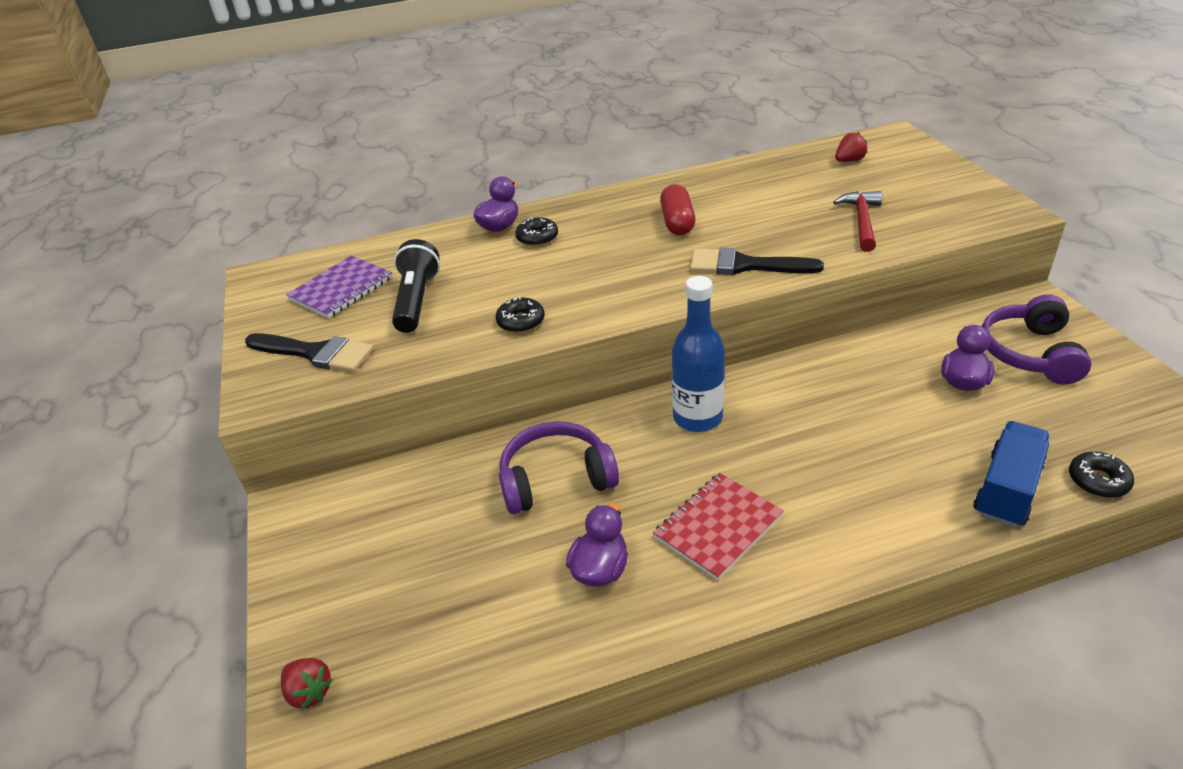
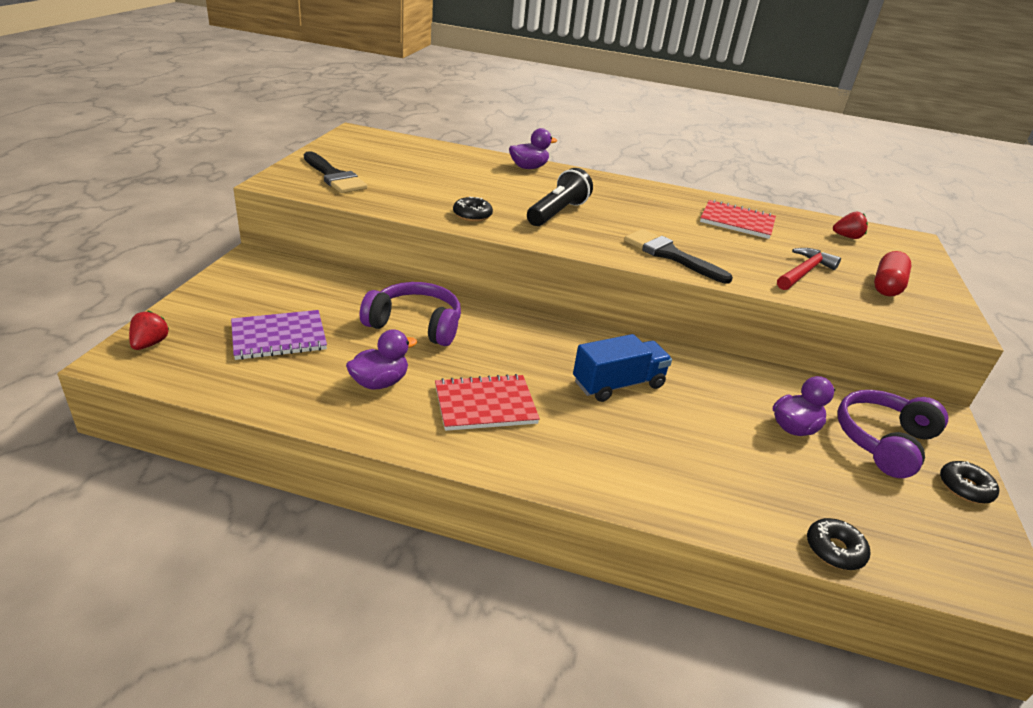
camera: 25 degrees right, 5 degrees down
red strawberry [281,658,332,709] -> red strawberry turned 150 degrees counterclockwise [129,311,170,350]
purple notebook [286,255,393,318] -> purple notebook moved to [231,310,327,360]
black flashlight [392,239,440,333] -> black flashlight moved to [527,168,593,226]
black donut [516,217,558,246] -> black donut moved to [940,461,999,504]
red capsule [660,184,695,235] -> red capsule moved to [874,251,912,297]
blue bottle [672,276,725,432] -> none
blue truck [973,421,1050,527] -> blue truck moved to [573,334,672,402]
none -> red notebook [700,200,776,239]

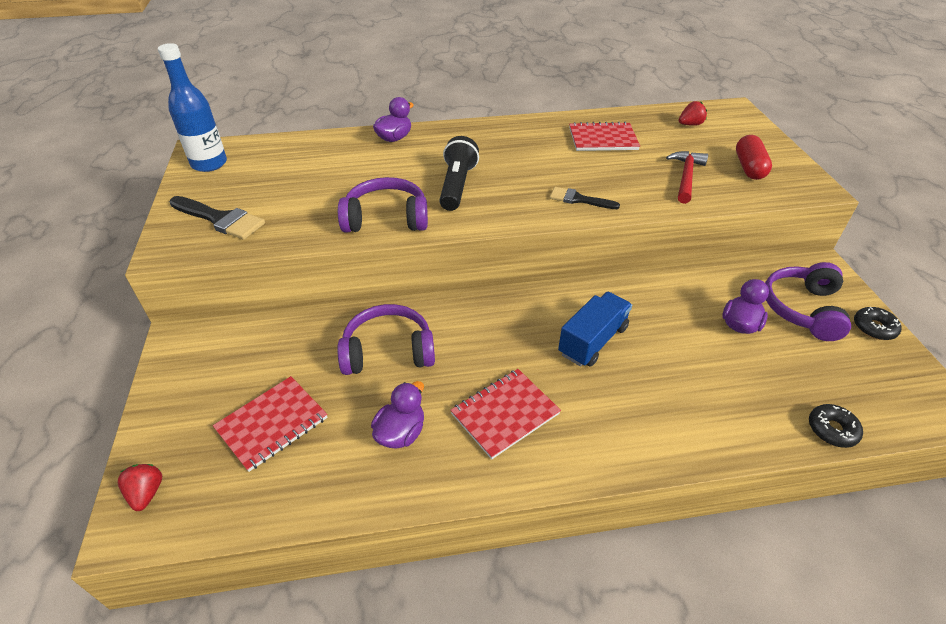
camera: 20 degrees left, 10 degrees up
purple notebook [231,310,327,360] -> red notebook [213,376,327,472]
black donut [453,196,493,222] -> purple headphones [338,177,428,232]
black brush [624,229,733,284] -> black brush [550,187,620,209], size x0.64
none -> blue bottle [158,43,227,172]

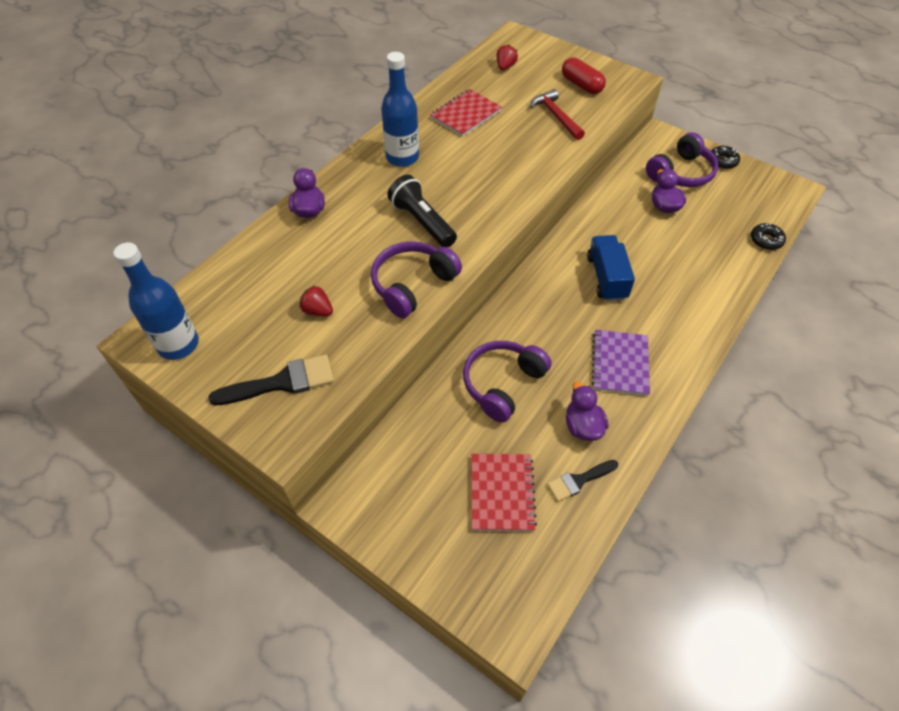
camera: 45 degrees left, 10 degrees up
red strawberry [118,464,162,511] -> red strawberry moved to [299,285,333,316]
red notebook [450,369,561,459] -> purple notebook [592,330,650,396]
black brush [550,187,620,209] -> black brush moved to [547,460,618,502]
purple headphones [765,262,851,341] -> purple headphones turned 105 degrees counterclockwise [646,132,718,187]
none -> blue bottle [381,52,419,167]

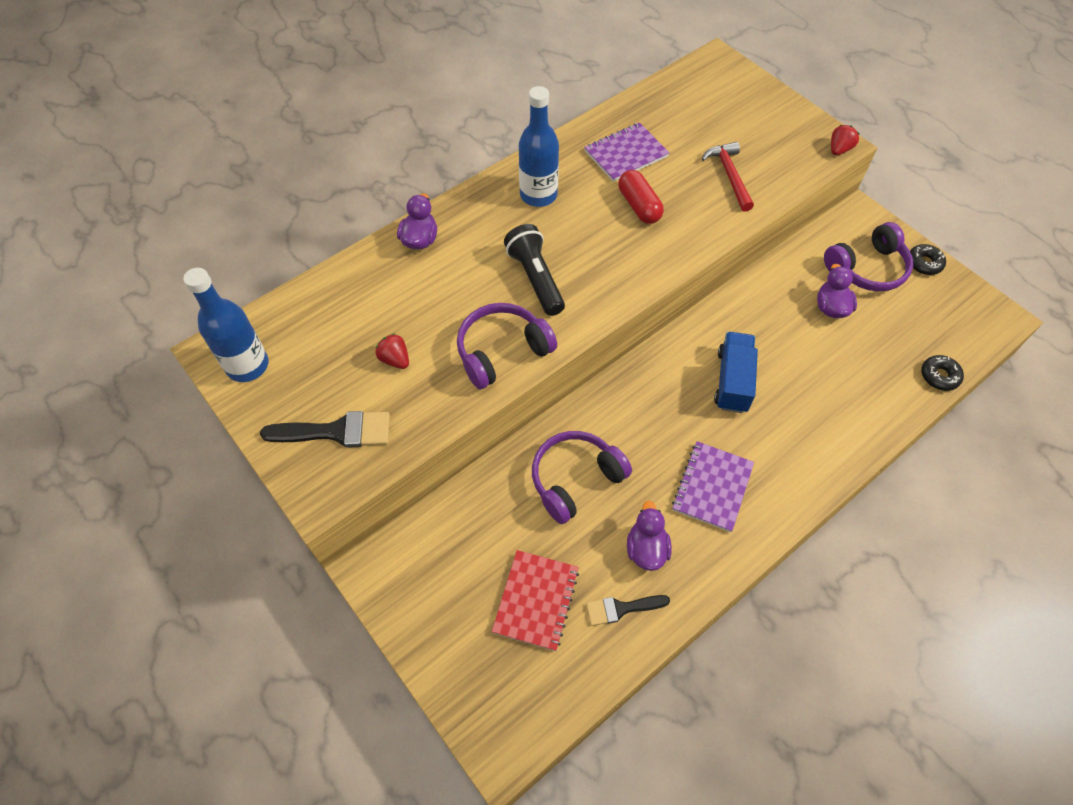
camera: 15 degrees right, 5 degrees up
red notebook [430,89,502,137] -> purple notebook [584,122,670,182]
red strawberry [497,44,518,70] -> red strawberry moved to [831,125,859,155]
red capsule [562,57,606,94] -> red capsule moved to [618,170,664,224]

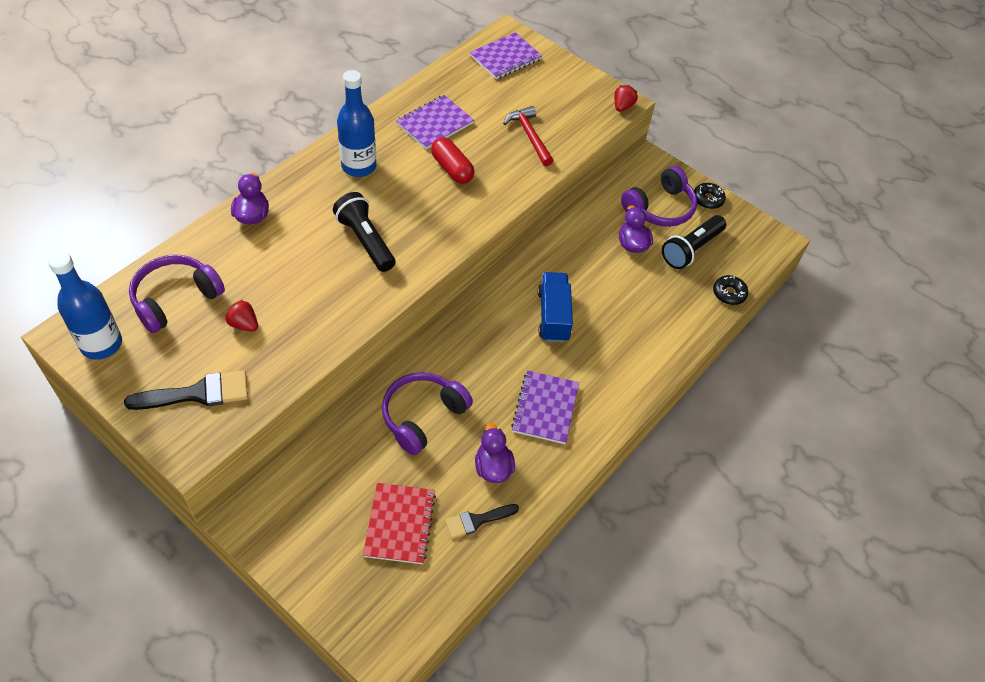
camera: 15 degrees left, 5 degrees down
purple headphones [457,303,557,389] -> purple headphones moved to [129,255,225,333]
none -> purple notebook [470,32,542,79]
none -> black flashlight [662,215,726,269]

